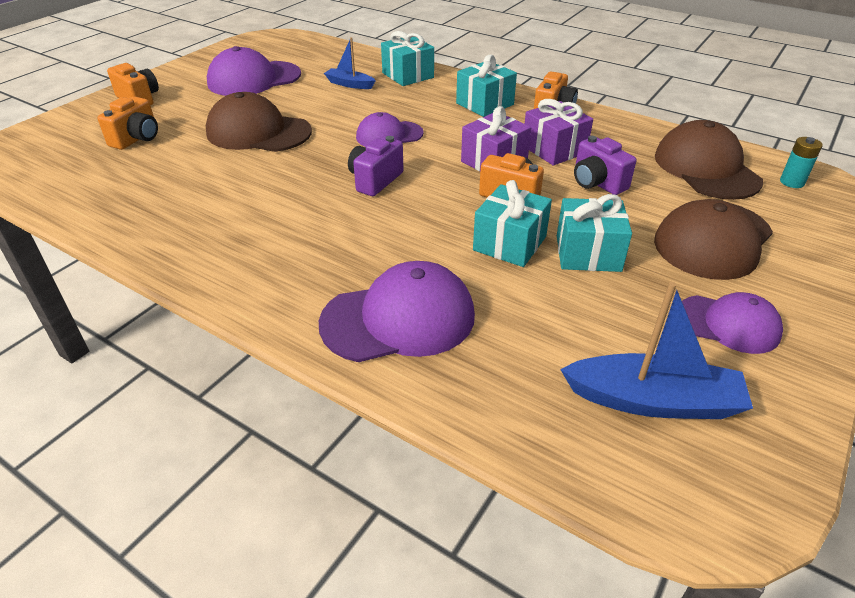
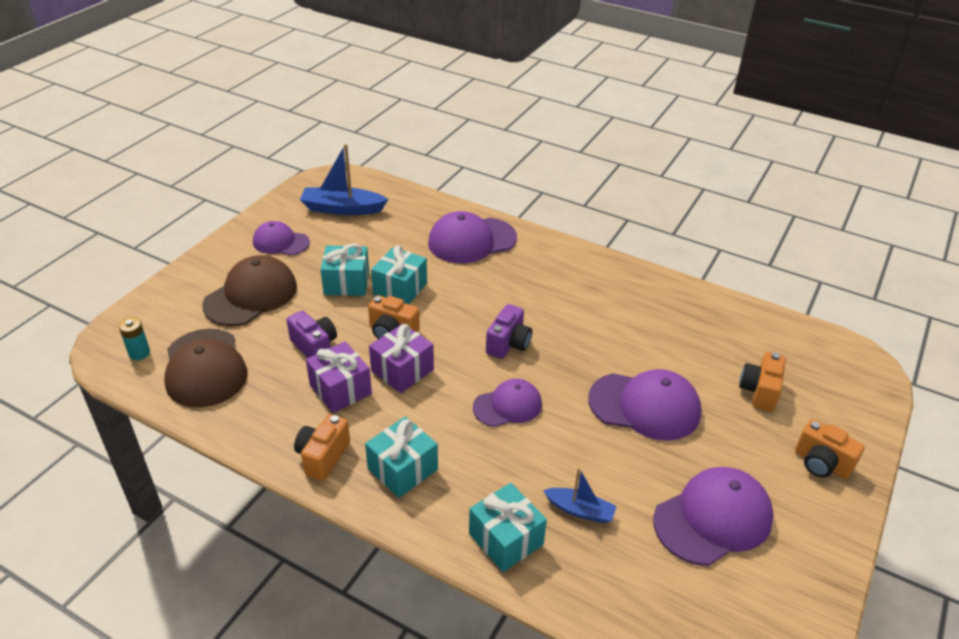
camera: 175 degrees right, 0 degrees up
brown cap [206,92,312,152] -> purple cap [588,369,701,441]

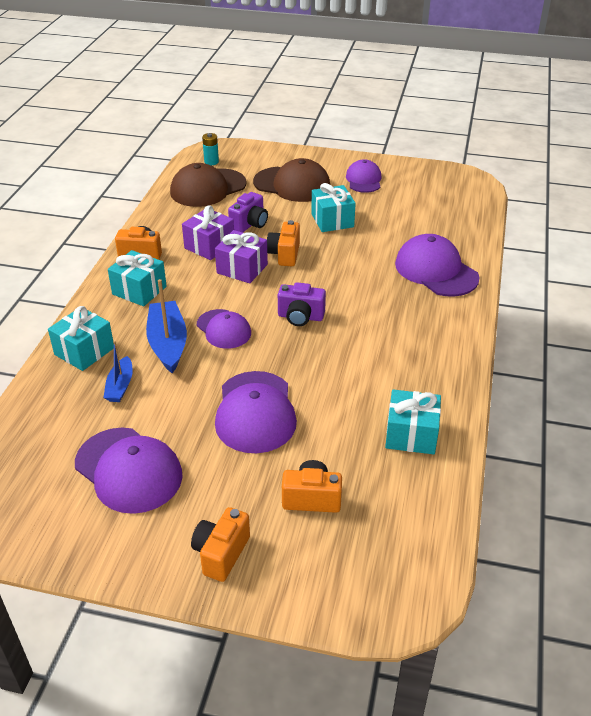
camera: 75 degrees right, 0 degrees up
blue boat [300,144,389,215] -> blue boat moved to [146,279,187,373]
turquoise gift [371,245,427,304] -> turquoise gift moved to [385,389,441,454]

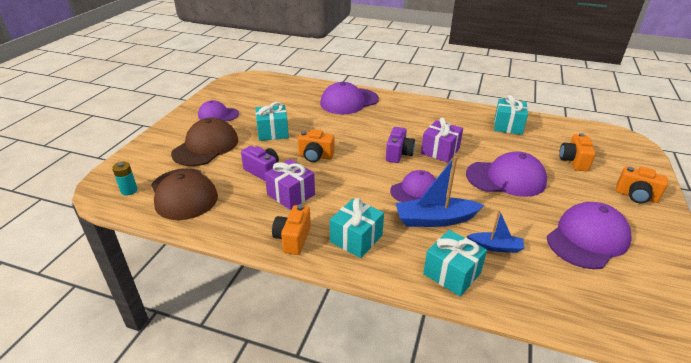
camera: 85 degrees left, 5 degrees down
purple gift [215,230,268,283] -> purple gift moved to [421,118,463,163]

